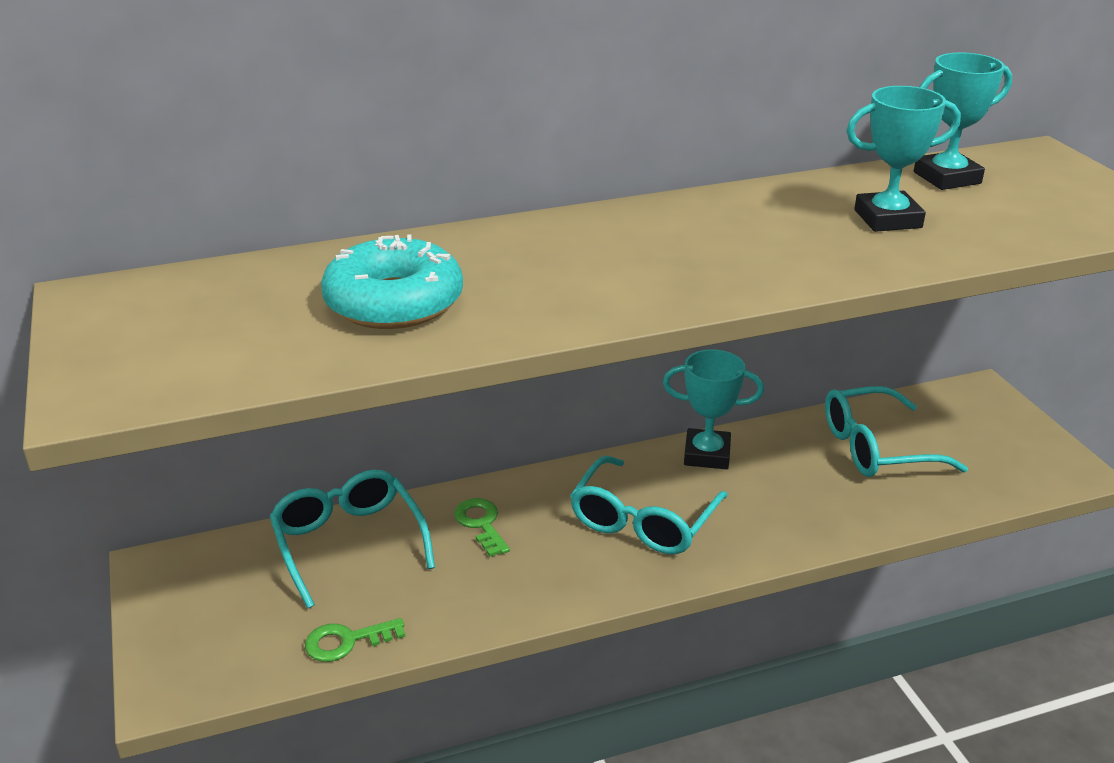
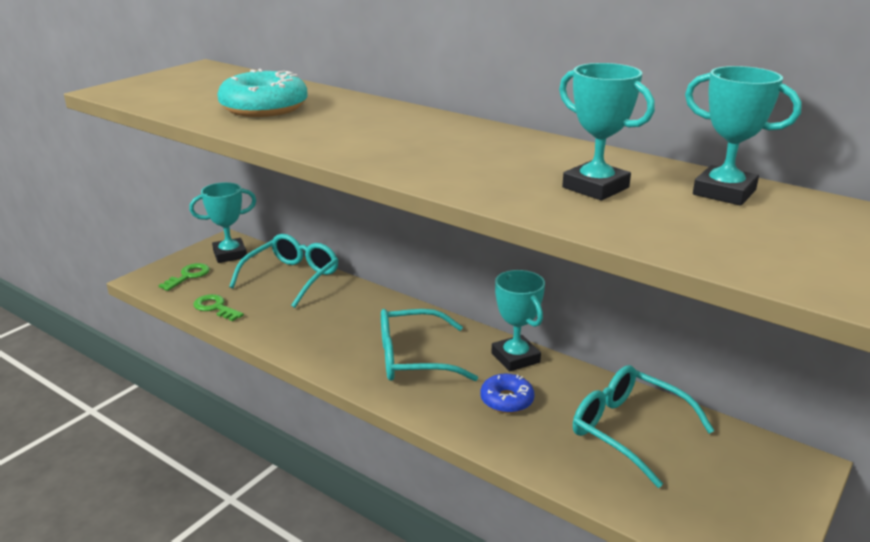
camera: 55 degrees right, 5 degrees down
green key [454,498,510,557] -> green key moved to [158,263,210,291]
none -> turquoise trophy [189,182,256,263]
none -> blue donut [480,374,535,413]

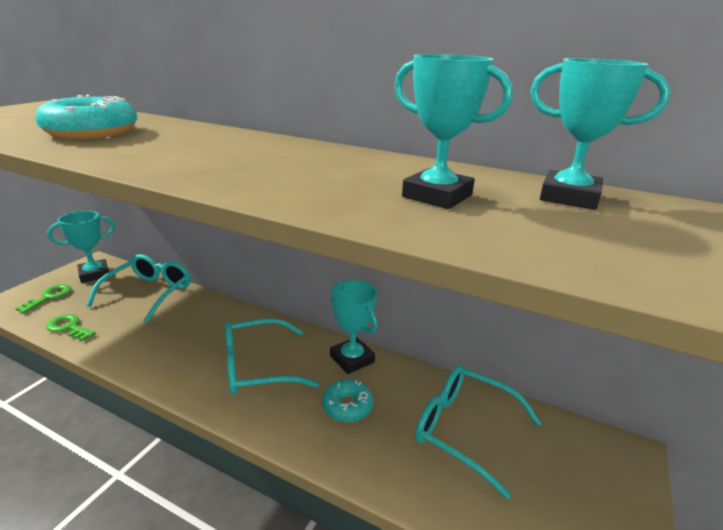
camera: 10 degrees left, 0 degrees up
blue donut [480,374,535,413] -> turquoise donut [322,380,374,422]

